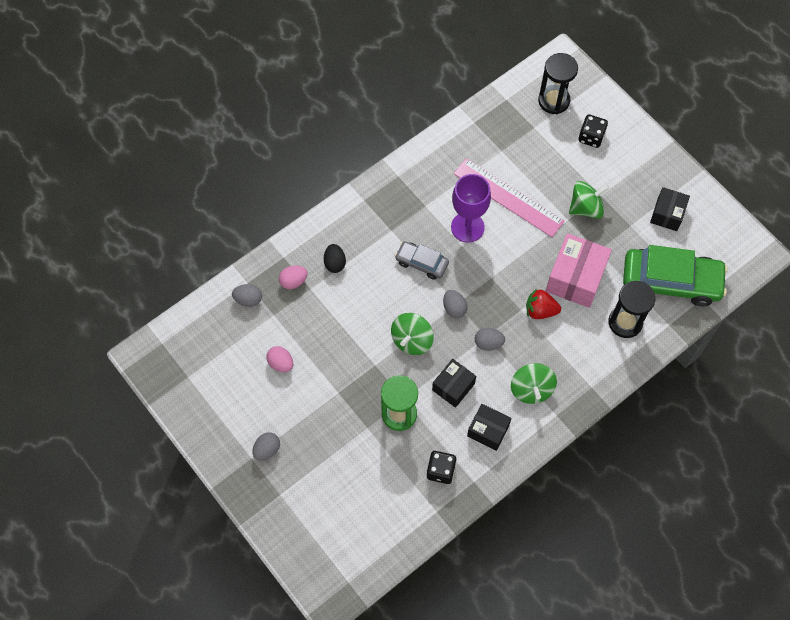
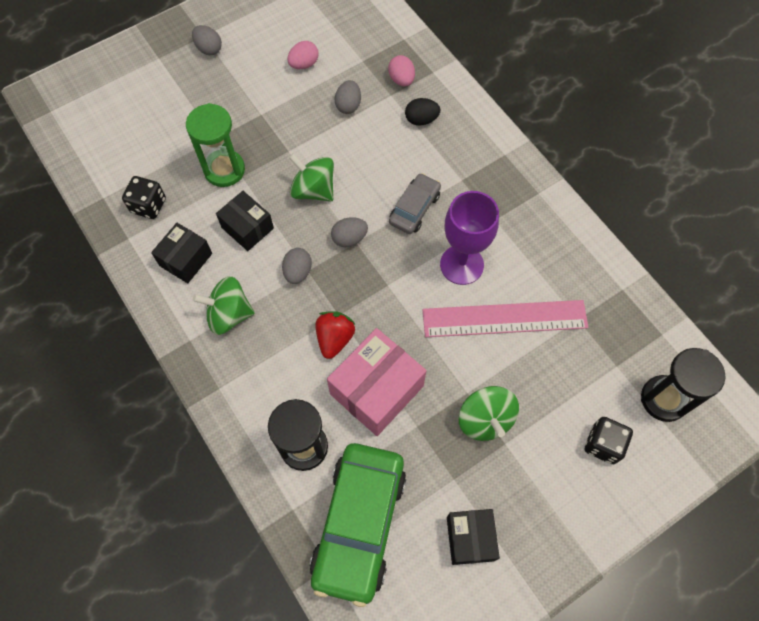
camera: 95 degrees right, 0 degrees up
grey egg [232,284,262,307] -> grey egg moved to [335,80,361,114]
pink ruler [453,158,564,237] -> pink ruler turned 45 degrees clockwise [423,300,588,337]
pink box [546,233,612,308] -> pink box turned 75 degrees counterclockwise [327,328,427,436]
black box [650,187,690,231] -> black box turned 60 degrees clockwise [447,509,500,565]

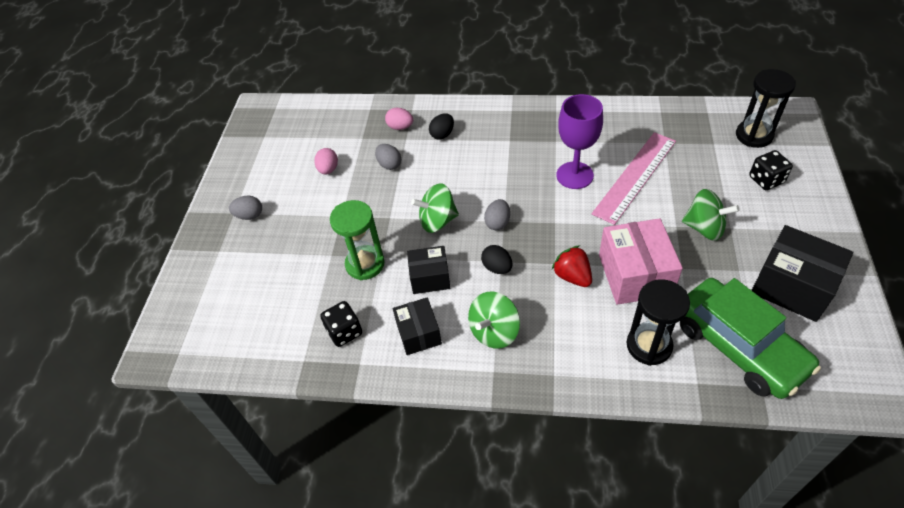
camera: 45 degrees left, 15 degrees down
grey egg [282,248,312,284] -> black egg [481,245,512,274]
grey car [389,173,441,234] -> none
black box [447,509,500,565] -> black box [751,225,853,322], size x1.63

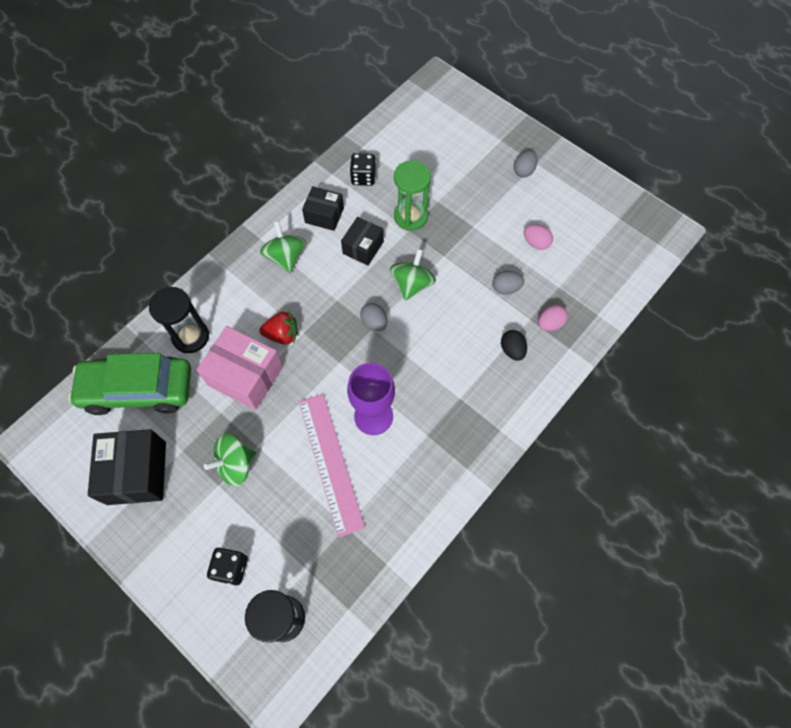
camera: 120 degrees right, 15 degrees up
black egg [481,245,512,274] -> none
black box [751,225,853,322] -> black box turned 75 degrees counterclockwise [88,429,166,505]

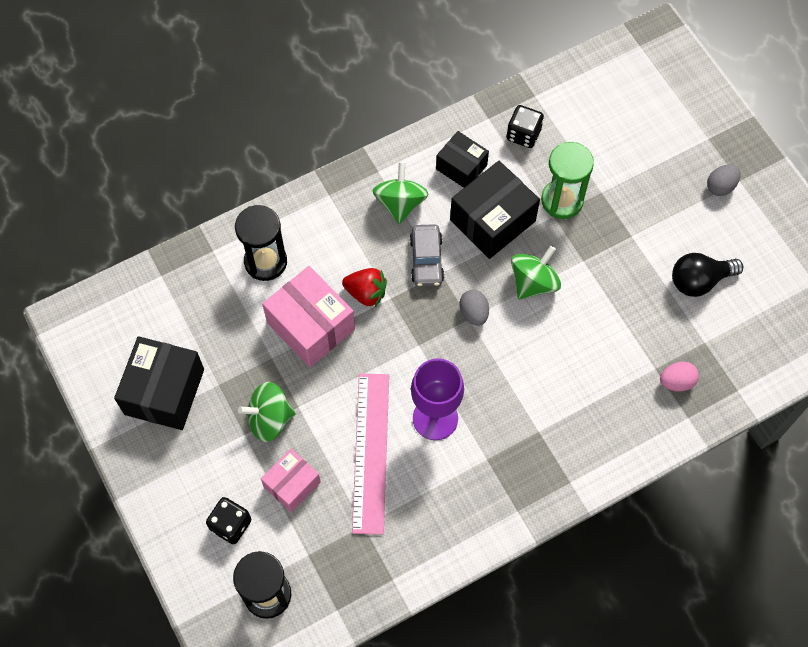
camera: 20 degrees right, 0 degrees up
green car [68,353,191,415] -> none
black box [341,217,384,266] -> black box [450,161,540,259], size x1.63
grey egg [492,271,524,295] -> none
black egg [501,330,527,361] -> none
pink egg [524,224,553,250] -> black light bulb [672,253,743,297]
none -> pink box [261,448,321,512]
none -> grey car [409,224,444,287]

